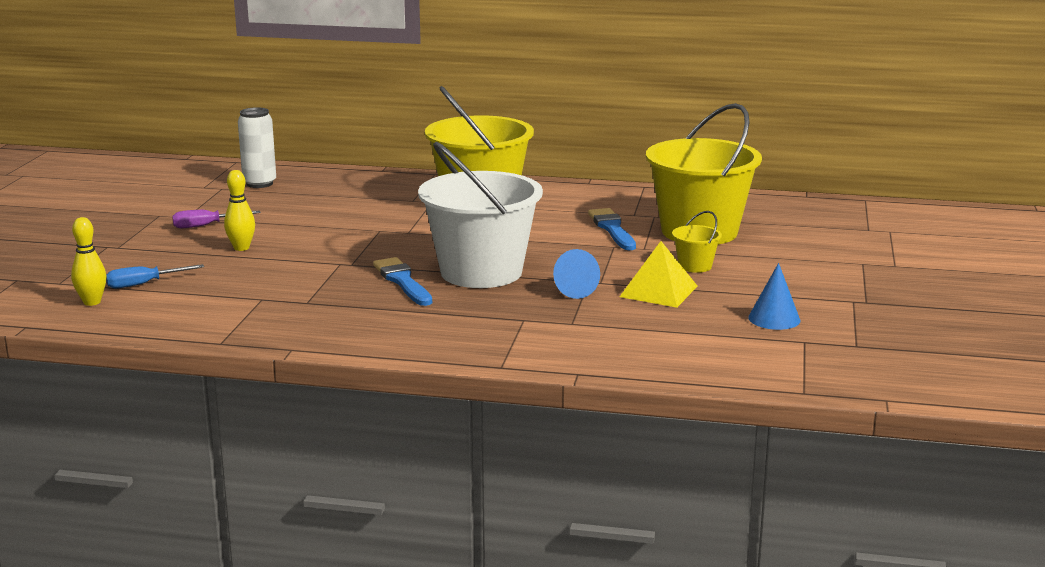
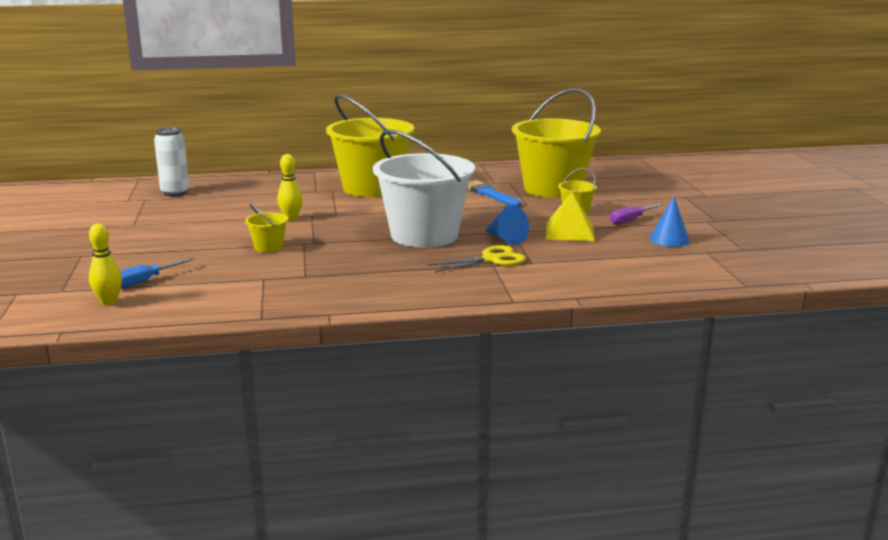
camera: 20 degrees left, 0 degrees up
purple screwdriver [172,210,261,228] -> purple screwdriver moved to [610,203,664,225]
yellow bowling pin [224,170,255,251] -> yellow bowling pin moved to [277,154,303,221]
blue brush [373,257,432,306] -> none
none -> yellow bucket [245,204,288,253]
none -> yellow scissors [427,245,526,273]

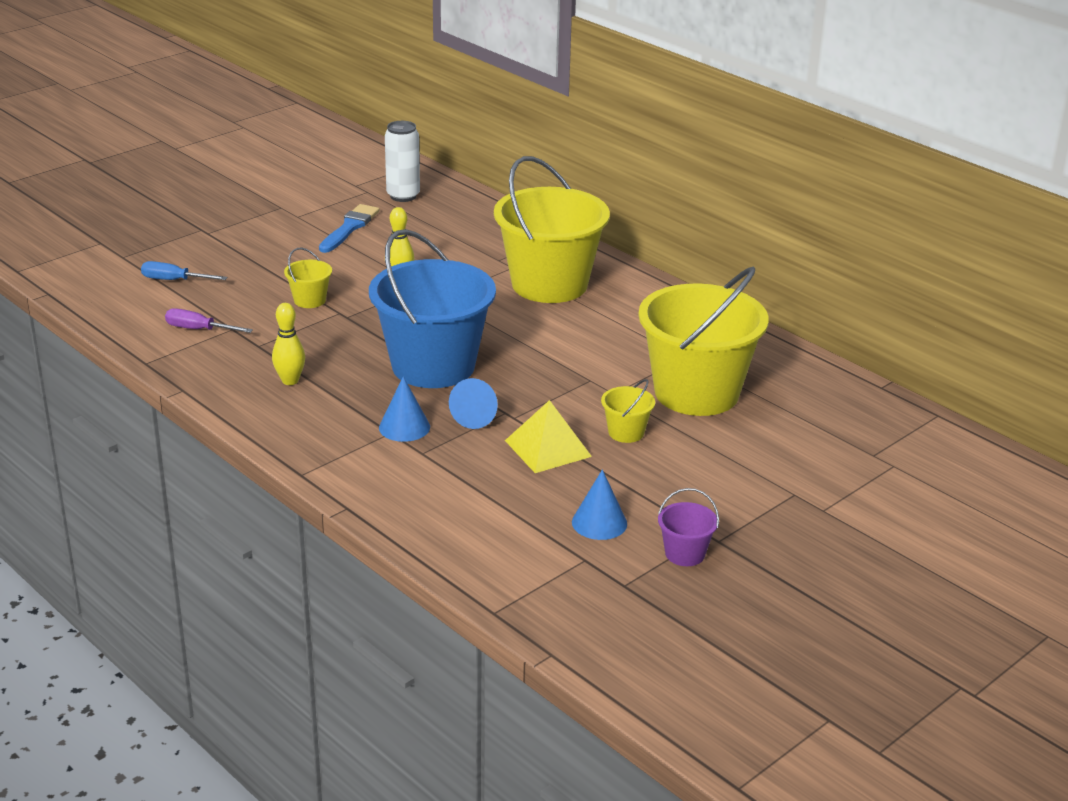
camera: 55 degrees right, 10 degrees up
yellow bowling pin [89,223,122,306] -> yellow bowling pin moved to [272,303,305,385]
white bucket [373,129,475,248] -> blue bucket [369,229,496,388]
yellow scissors [427,245,526,273] -> blue cone [379,376,430,442]
blue brush [468,180,521,207] -> blue brush moved to [319,204,379,253]
purple screwdriver [610,203,664,225] -> purple screwdriver moved to [165,308,253,333]
none -> purple bucket [658,488,719,566]

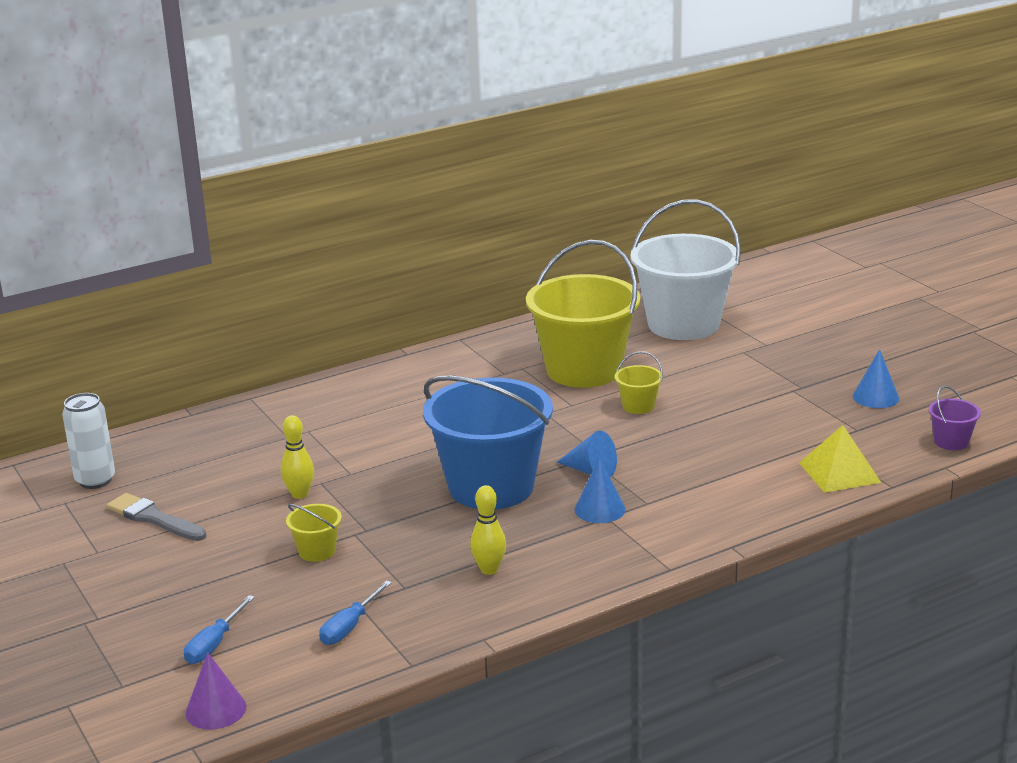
camera: 75 degrees left, 5 degrees down
purple screwdriver [165,308,253,333] -> blue screwdriver [319,580,392,645]
blue brush [319,204,379,253] -> grey brush [107,493,206,541]
yellow bucket [494,156,610,303] -> none
yellow pyramid [505,400,592,473] -> yellow pyramid moved to [799,425,882,493]
blue cone [572,469,627,540] -> blue cone moved to [853,349,899,408]
purple bucket [658,488,719,566] -> purple bucket moved to [929,386,981,450]
none -> purple cone [185,652,247,730]
none -> white bucket [630,199,741,340]

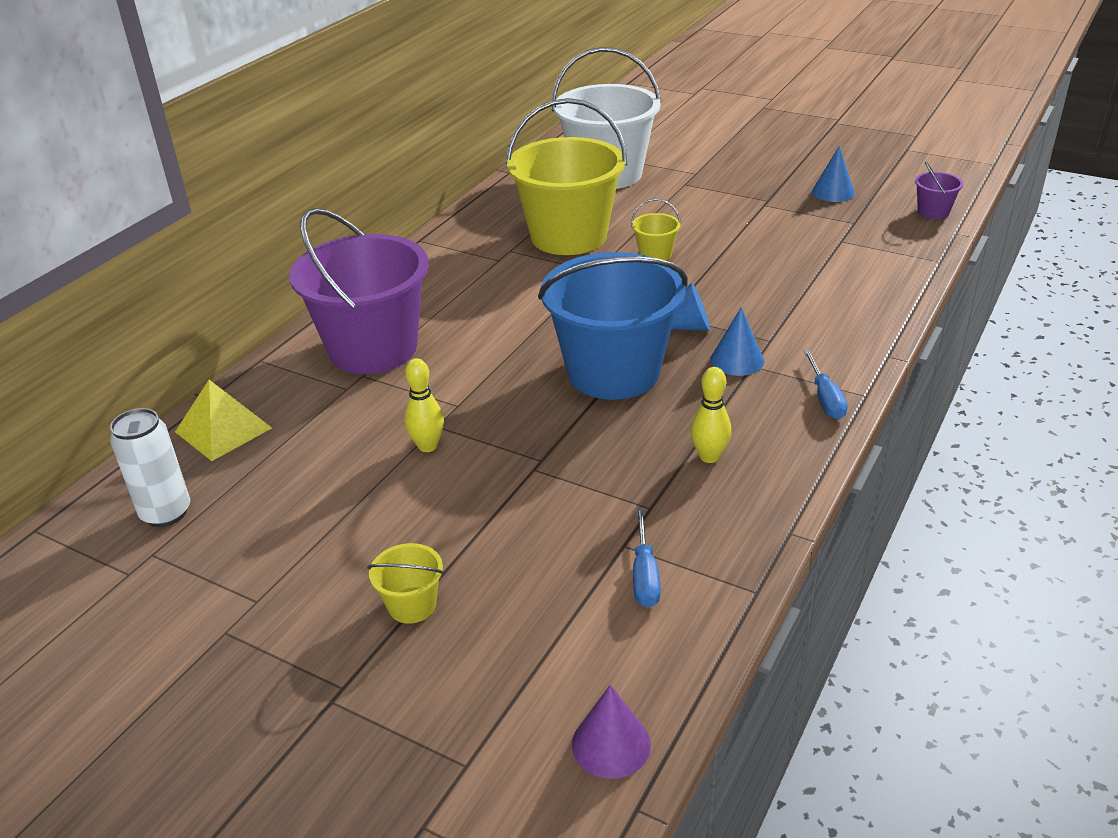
camera: 30 degrees left, 10 degrees up
grey brush [107,493,206,541] -> none
blue screwdriver [184,595,255,664] -> blue screwdriver moved to [803,350,848,419]
yellow bucket [286,504,342,562] -> yellow bucket moved to [367,543,444,624]
yellow pyramid [799,425,882,493] -> yellow pyramid moved to [175,380,272,461]
none -> purple bucket [289,208,429,374]

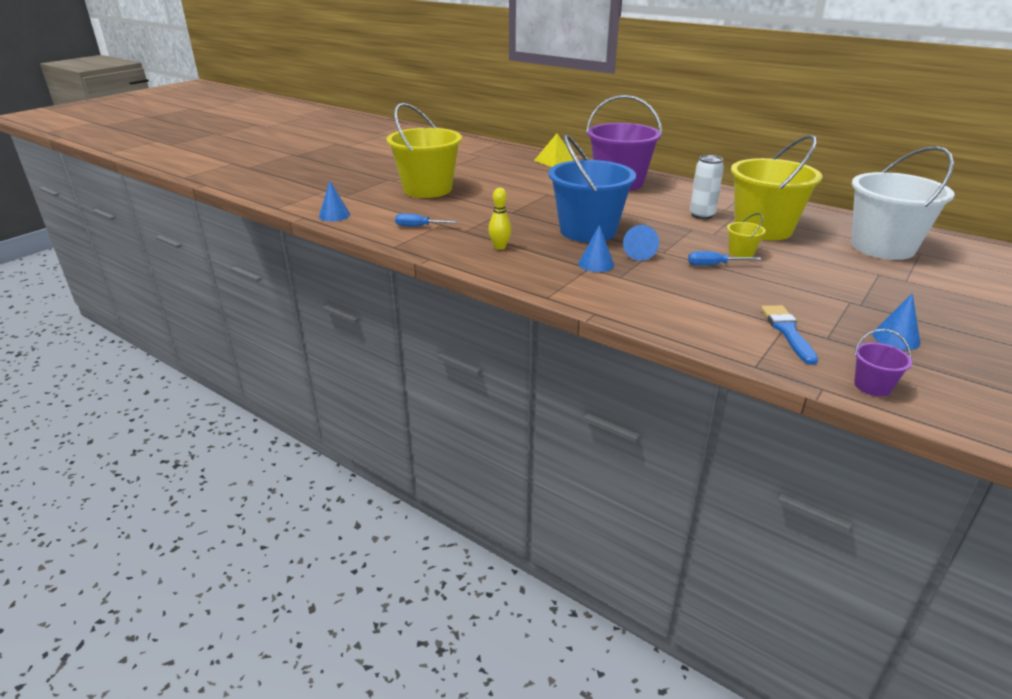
camera: 95 degrees right, 5 degrees down
white can [110,408,190,527] -> white can moved to [690,155,724,219]
yellow bucket [367,543,444,624] -> yellow bucket [387,103,462,198], size x2.45
yellow bowling pin [404,358,444,452] -> none
purple cone [572,685,651,779] -> blue cone [319,181,350,221]
blue screwdriver [803,350,848,419] -> blue screwdriver moved to [688,251,762,265]
none -> blue brush [761,305,818,365]

